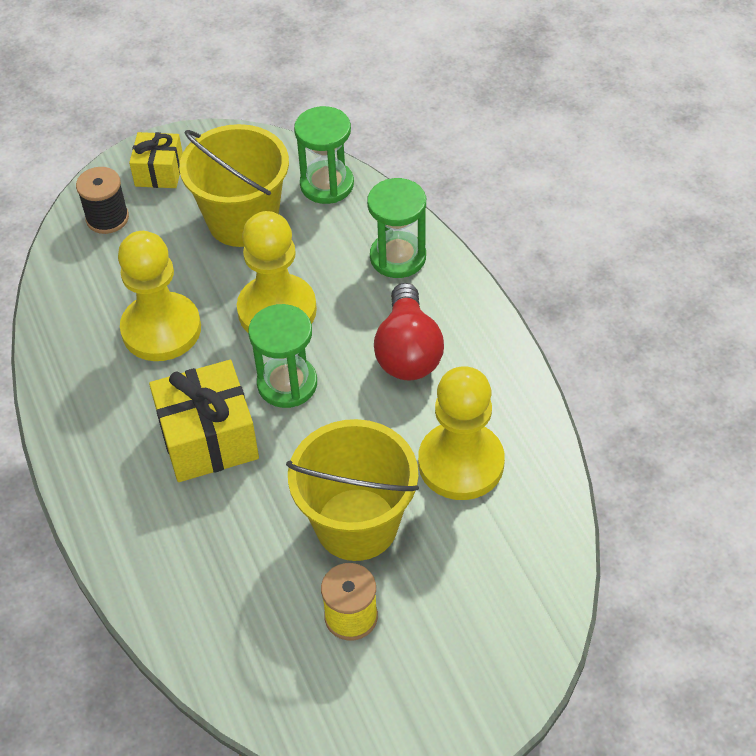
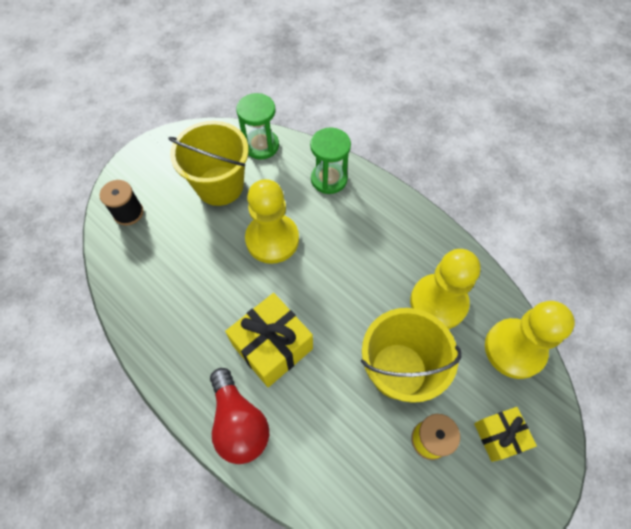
camera: 25 degrees left, 10 degrees up
yellow pawn [118,231,201,361] -> yellow pawn moved to [485,301,575,379]
yellow gift [129,132,183,188] -> yellow gift moved to [474,407,537,462]
green hourglass [248,304,317,408] -> none
red light bulb [374,283,444,381] -> red light bulb moved to [210,368,269,464]

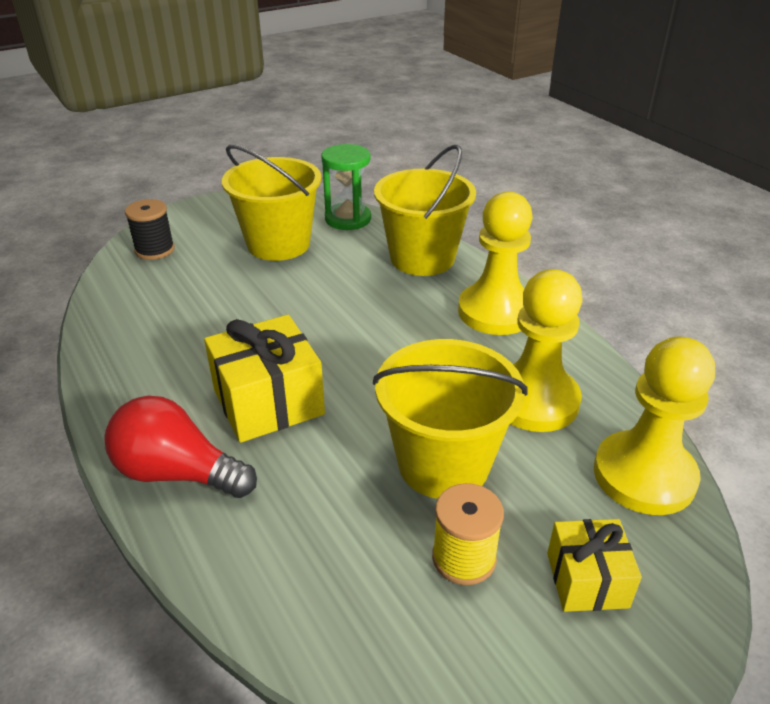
camera: 15 degrees right, 25 degrees down
red light bulb [210,368,269,464] -> red light bulb turned 120 degrees clockwise [104,396,257,498]
yellow pawn [245,179,299,264] -> yellow pawn moved to [458,191,532,335]
green hourglass [310,127,351,194] -> yellow bucket [374,145,476,276]

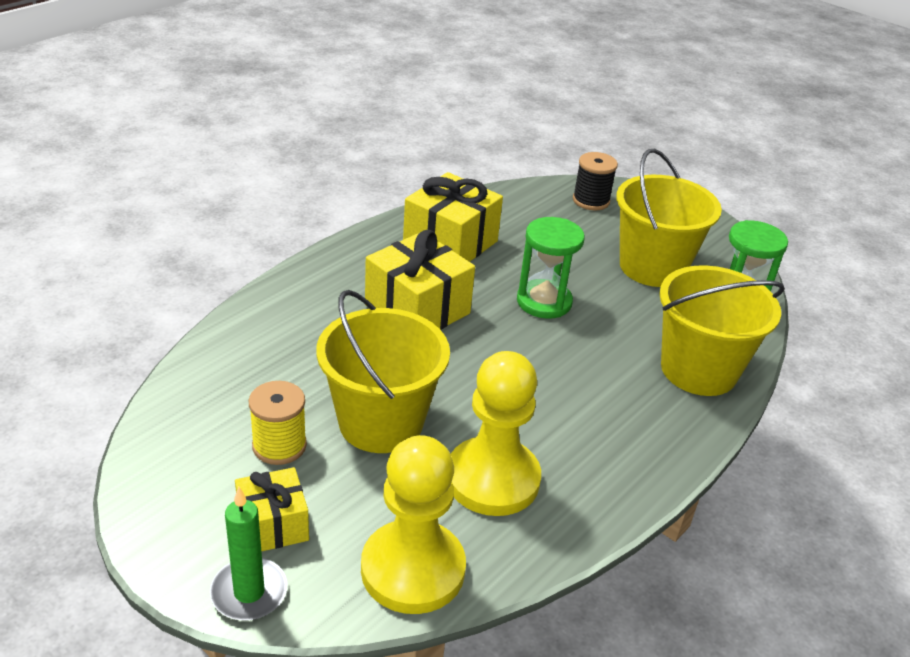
camera: 70 degrees right, 0 degrees up
red light bulb [104,396,257,498] -> none
yellow pawn [458,191,532,335] -> none
none -> green candle [210,487,288,620]
none -> yellow gift [403,172,503,262]
none -> green hourglass [517,217,585,319]

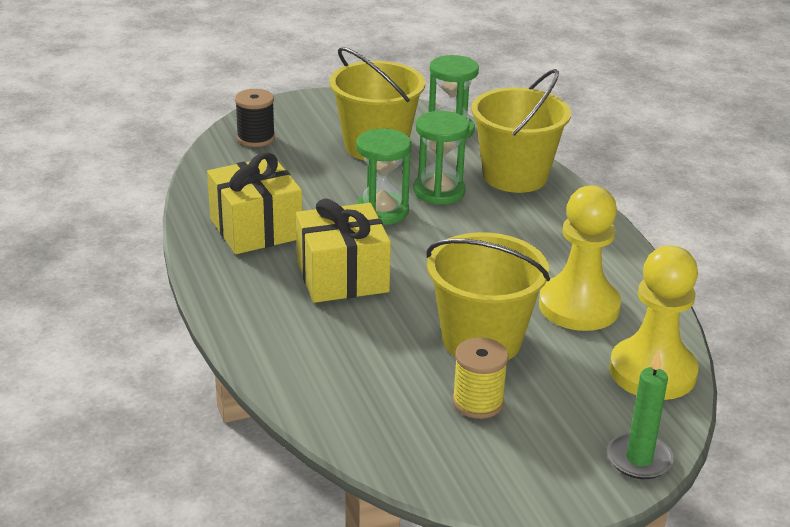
camera: 60 degrees left, 5 degrees down
yellow gift [235,467,309,552] -> none
none -> green hourglass [414,111,469,205]

